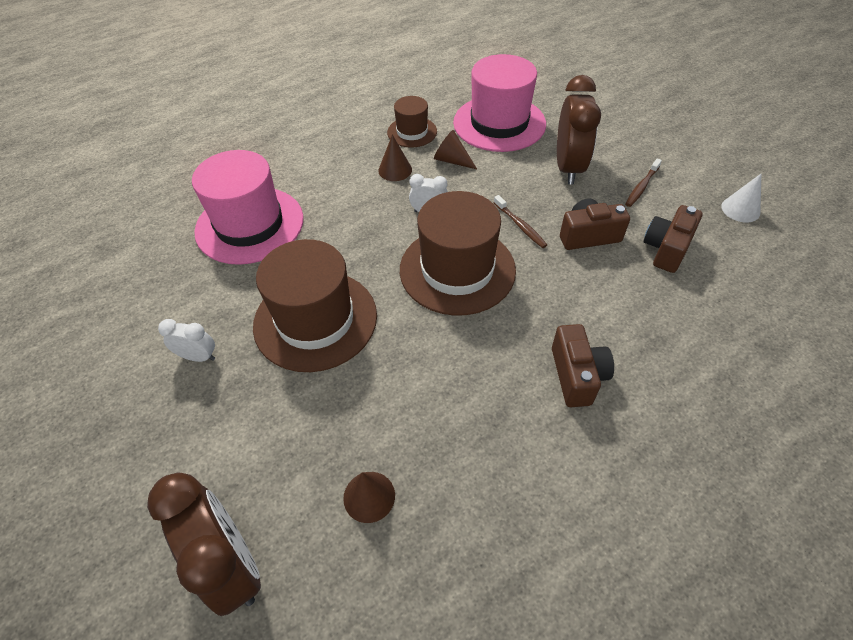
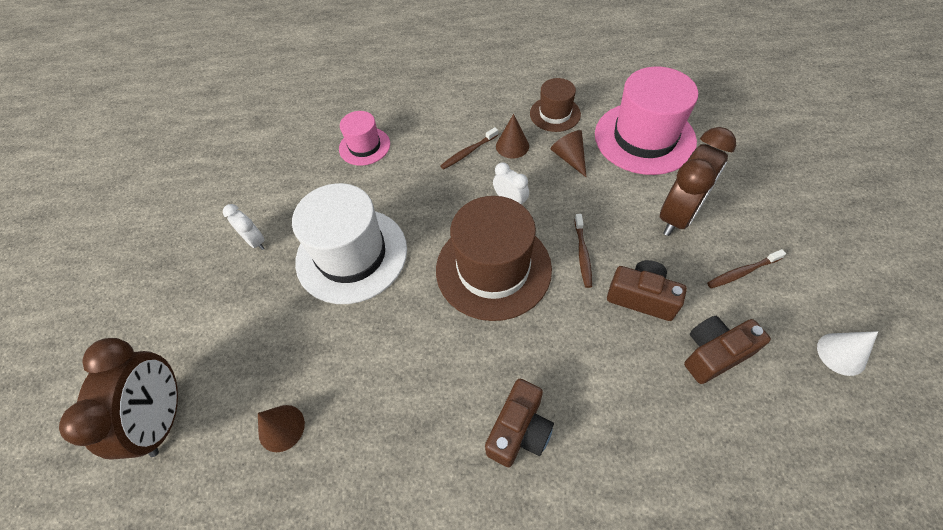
camera: 35 degrees right, 5 degrees up
pink hat [192,150,304,265] -> pink hat [339,111,390,166], size x0.54
brown hat [253,239,377,372] -> white hat [292,183,407,304]
none -> brown toothbrush [440,127,498,170]

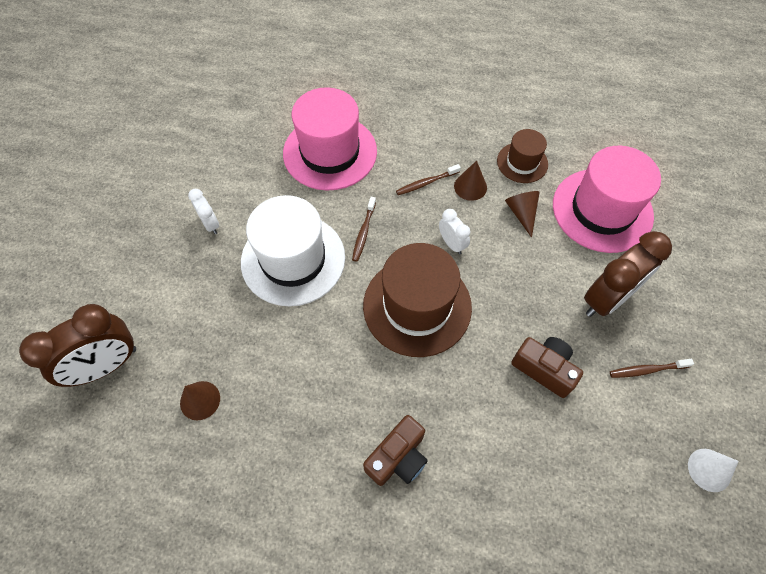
camera: 10 degrees right, 5 degrees up
brown clock [59,338,178,460] -> brown clock turned 45 degrees clockwise [19,304,136,387]
pink hat [339,111,390,166] -> pink hat [283,87,377,190], size x1.86
brown toothbrush [575,214,592,288] -> brown toothbrush moved to [352,197,376,262]
brown camera [684,316,771,384] -> none

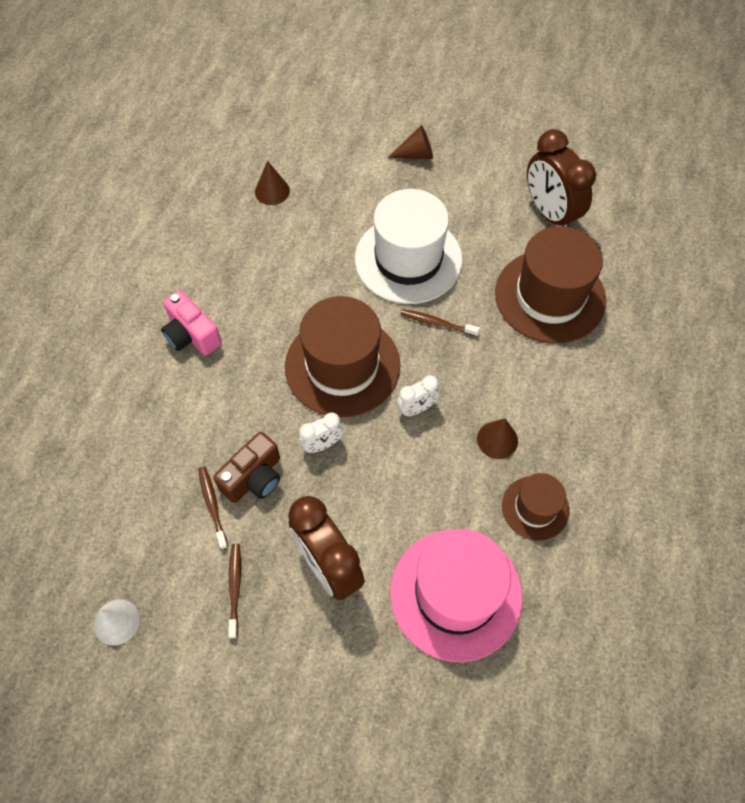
camera: 95 degrees right, 0 degrees up
brown clock [19,304,136,387] -> brown clock moved to [527,129,596,227]
white clock [188,189,219,234] -> white clock moved to [299,413,343,453]
pink hat [283,87,377,190] -> brown hat [495,226,606,344]
brown camera [363,415,428,486] -> pink camera [161,290,222,356]
brown toothbrush [396,164,461,195] -> brown toothbrush moved to [198,466,228,550]
brown cone [505,191,540,238] -> brown cone moved to [388,125,433,159]

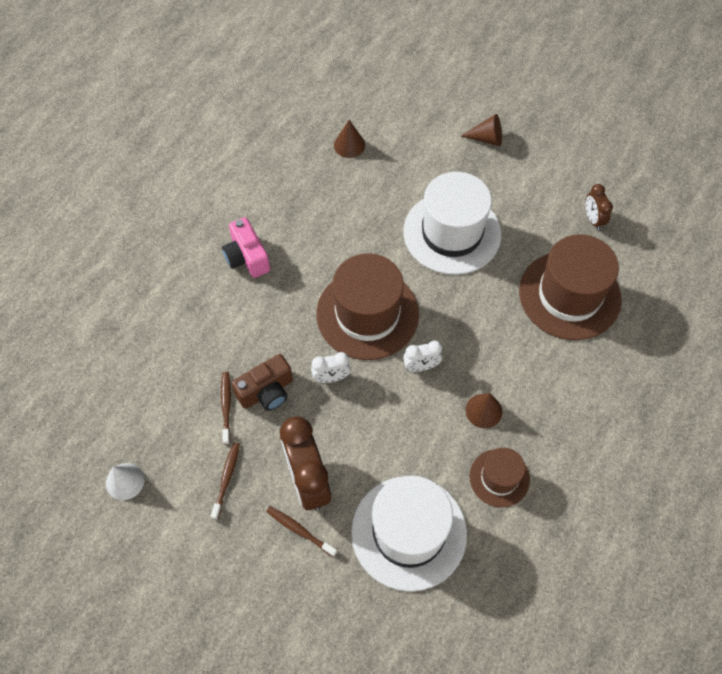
camera: 15 degrees right, 0 degrees up
pink hat [390,529,523,662] -> white hat [351,475,467,592]
brown toothbrush [401,309,480,337] -> brown toothbrush moved to [266,506,337,557]
brown clock [527,129,596,227] -> brown clock [585,184,613,230], size x0.50

